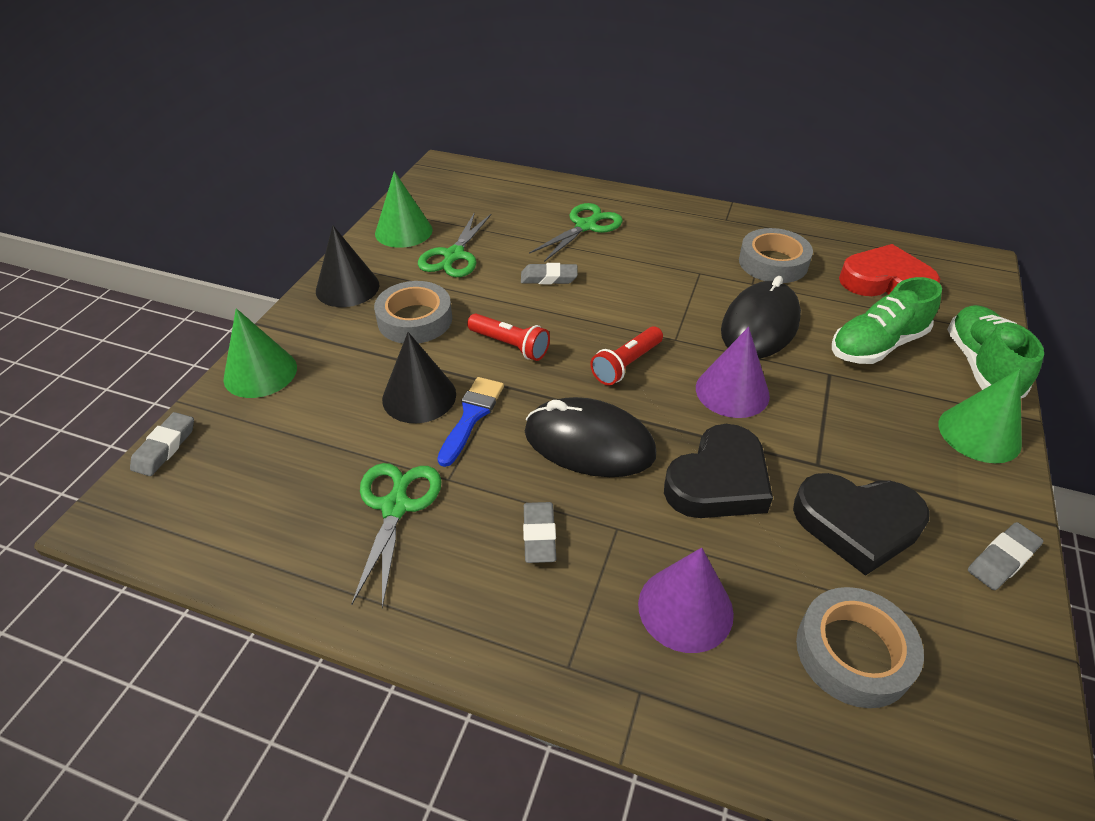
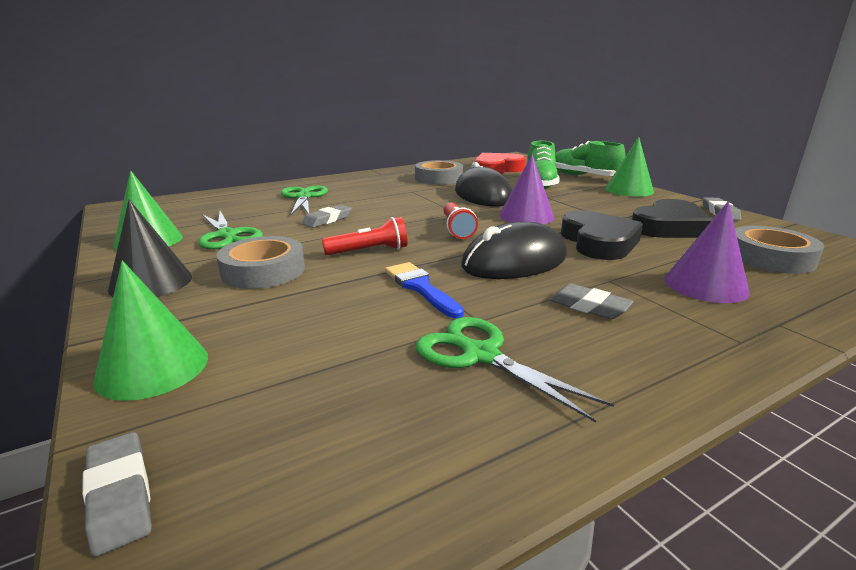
camera: 50 degrees left, 20 degrees down
black cone [382,332,456,423] -> none

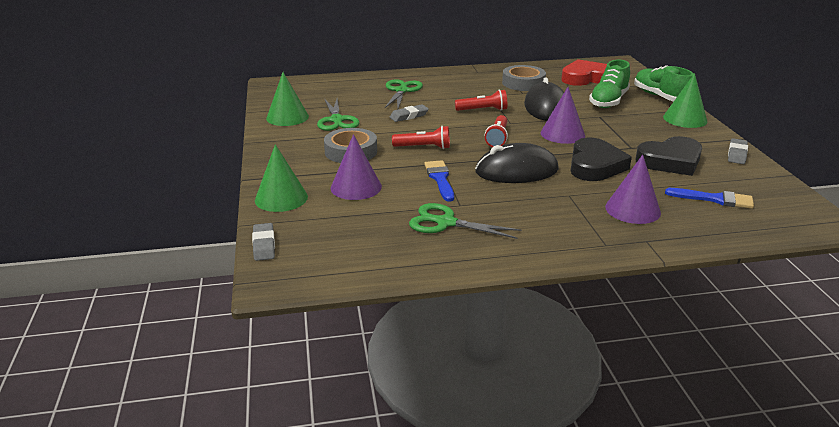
camera: 20 degrees right, 5 degrees up
black cone [108,199,192,297] -> none
green scissors [416,317,614,423] -> green scissors turned 45 degrees counterclockwise [409,203,522,239]
grey eraser [549,283,633,319] -> none
grey tape [735,226,824,274] -> blue brush [665,188,754,209]
none -> purple cone [331,134,382,200]
none -> red flashlight [455,90,507,111]

